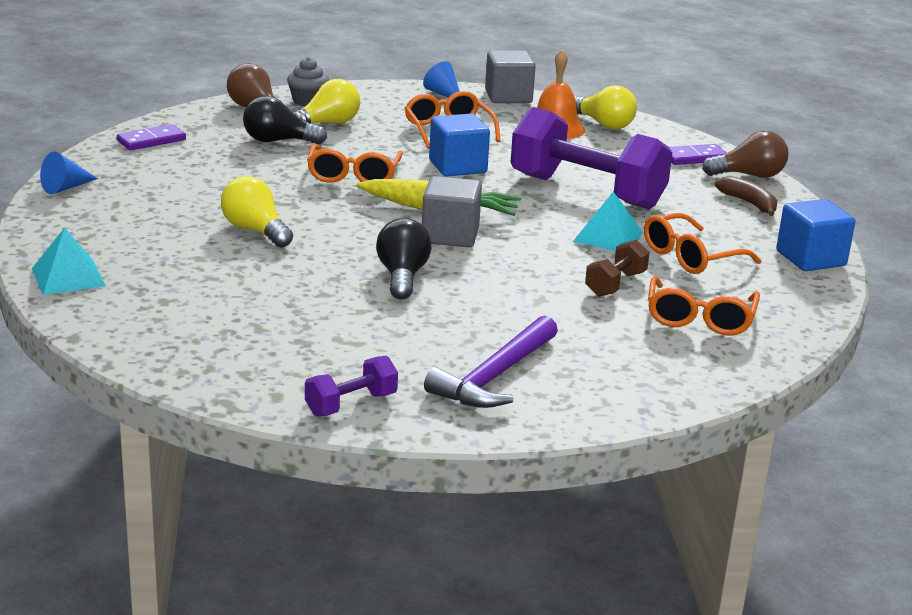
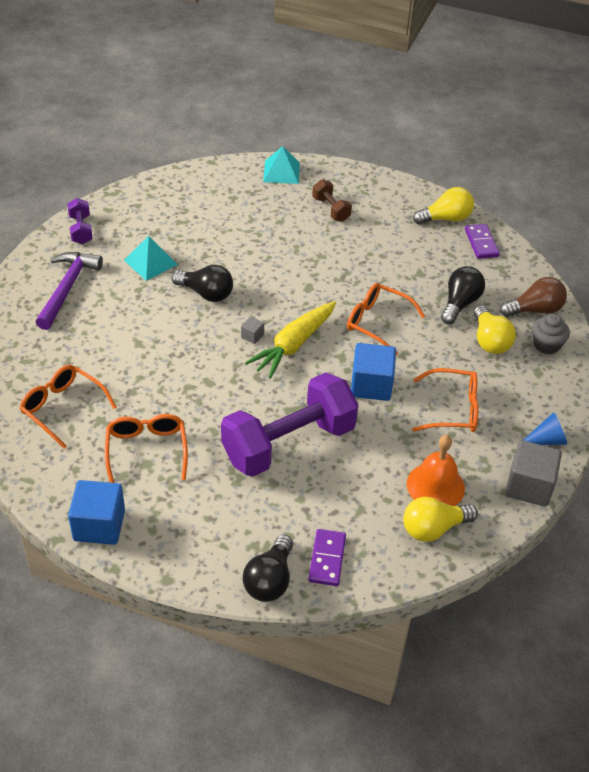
camera: 115 degrees right, 20 degrees up
blue cone [40,152,98,194] -> none
yellow light bulb [221,176,293,248] -> yellow light bulb moved to [413,187,474,225]
grey cube [422,176,482,247] -> grey cube [241,316,264,344], size x0.45
purple hammer [424,315,558,408] -> purple hammer turned 45 degrees clockwise [35,252,103,330]
turquoise pyramid [573,191,643,251] -> turquoise pyramid moved to [124,236,178,281]
brown dumbbell [585,240,649,297] -> brown dumbbell moved to [312,180,352,222]
brown light bulb [702,131,789,178] -> black light bulb [243,534,293,602]
brown banana [715,176,777,216] -> none

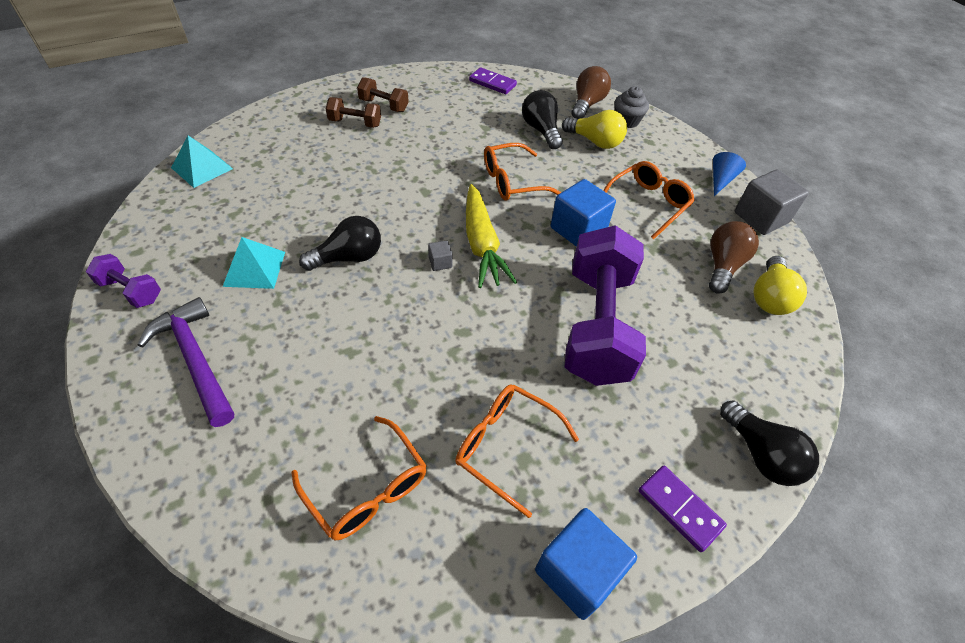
camera: 50 degrees left, 5 degrees up
orange glasses [20,365,117,449] -> orange glasses turned 120 degrees counterclockwise [292,416,427,540]
turquoise pyramid [263,146,300,184] -> turquoise pyramid moved to [171,136,233,188]
purple domino [308,529,346,586] -> purple domino moved to [639,465,727,552]
orange bell [407,435,465,506] -> brown light bulb [709,221,759,294]
yellow light bulb [413,187,474,225] -> none
none -> brown dumbbell [357,77,409,112]

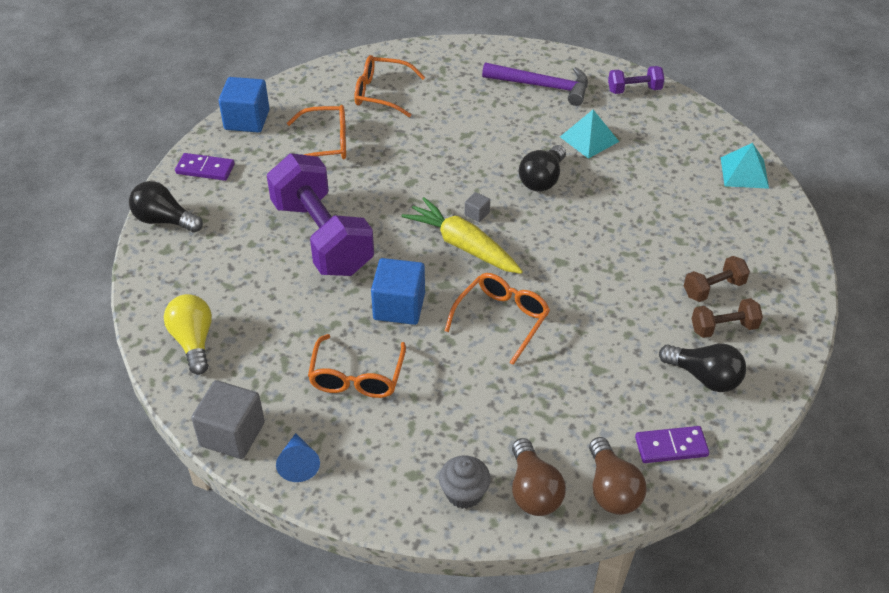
camera: 145 degrees right, 5 degrees down
black light bulb [522,90,563,149] -> black light bulb moved to [659,344,746,392]
yellow light bulb [562,110,627,149] -> none
brown light bulb [709,221,759,294] -> brown light bulb moved to [589,437,647,515]

